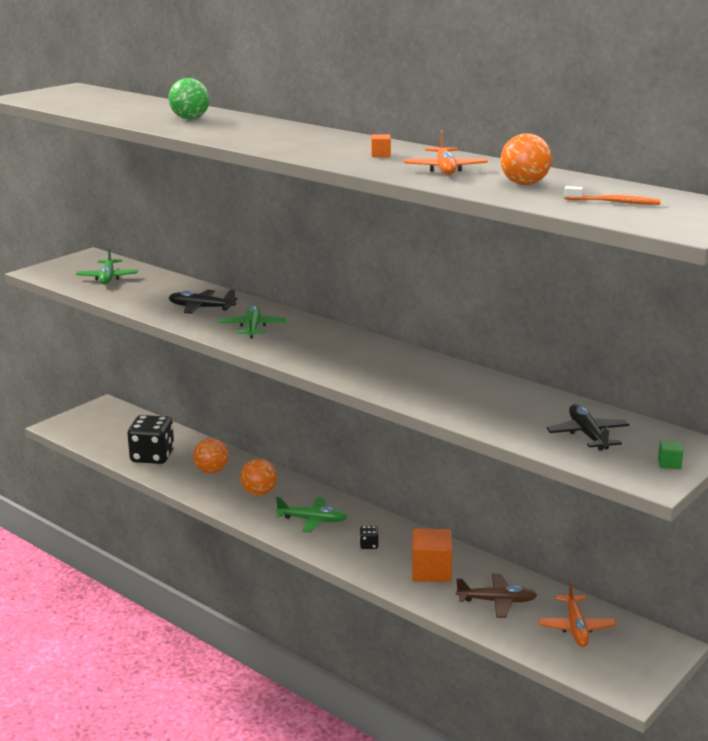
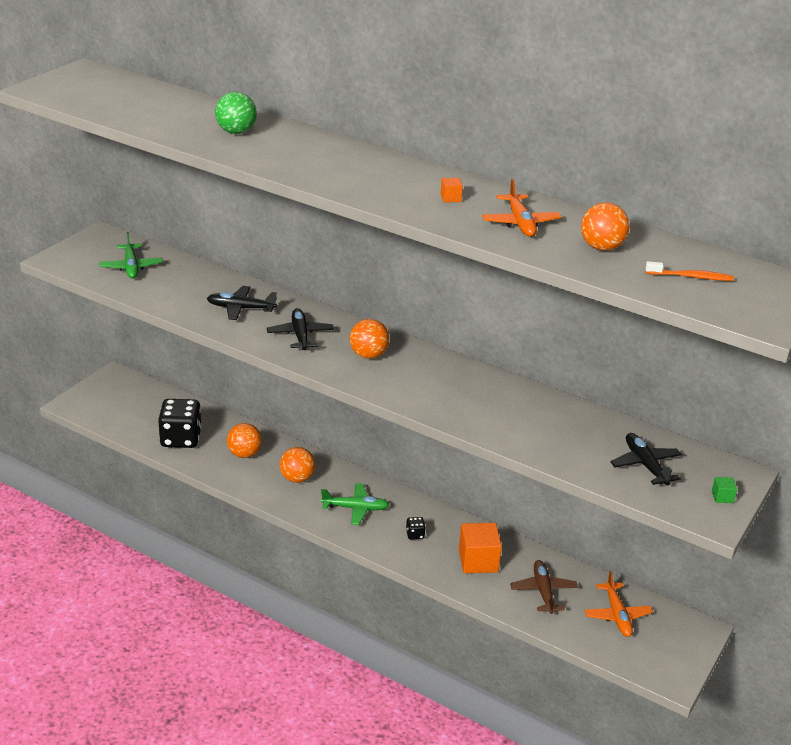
camera: 10 degrees left, 10 degrees up
green plane [218,305,287,338] -> black plane [267,308,334,350]
brown plane [456,573,537,618] -> brown plane turned 90 degrees counterclockwise [510,560,578,614]
none -> orange ball [350,319,389,359]

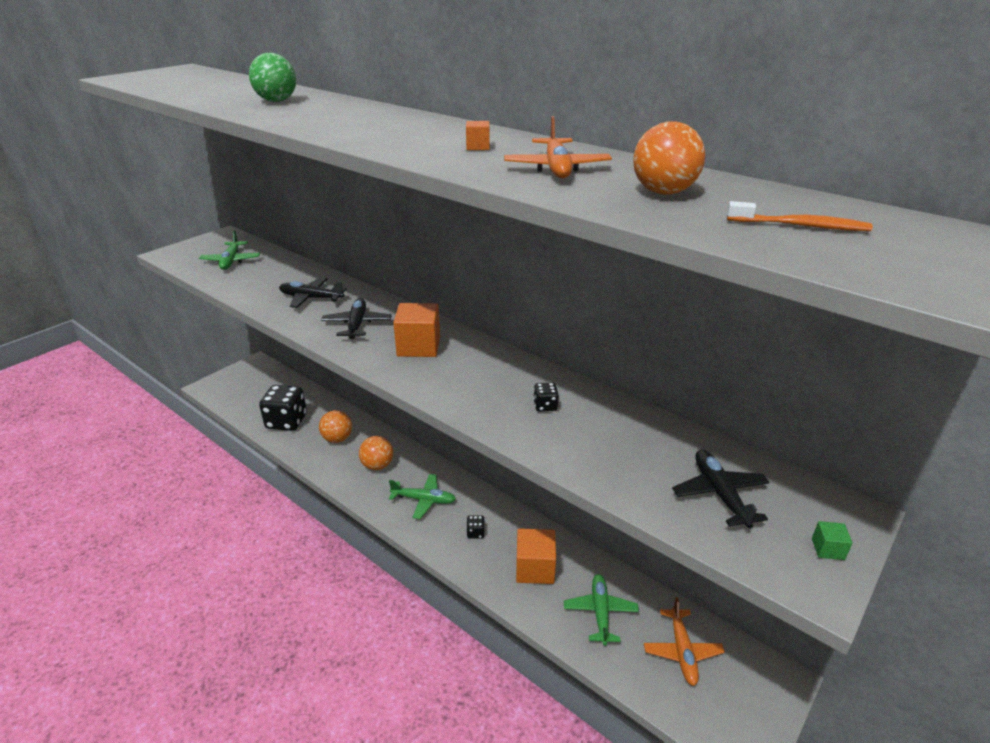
camera: 10 degrees right, 0 degrees up
orange ball [350,319,389,359] -> orange cube [393,303,440,357]
brown plane [510,560,578,614] -> green plane [564,574,639,645]
none -> black dice [533,383,559,412]

